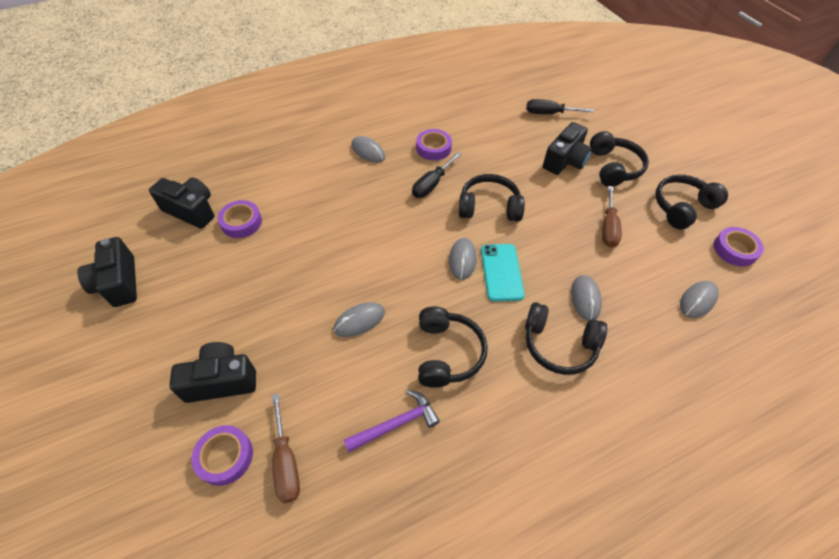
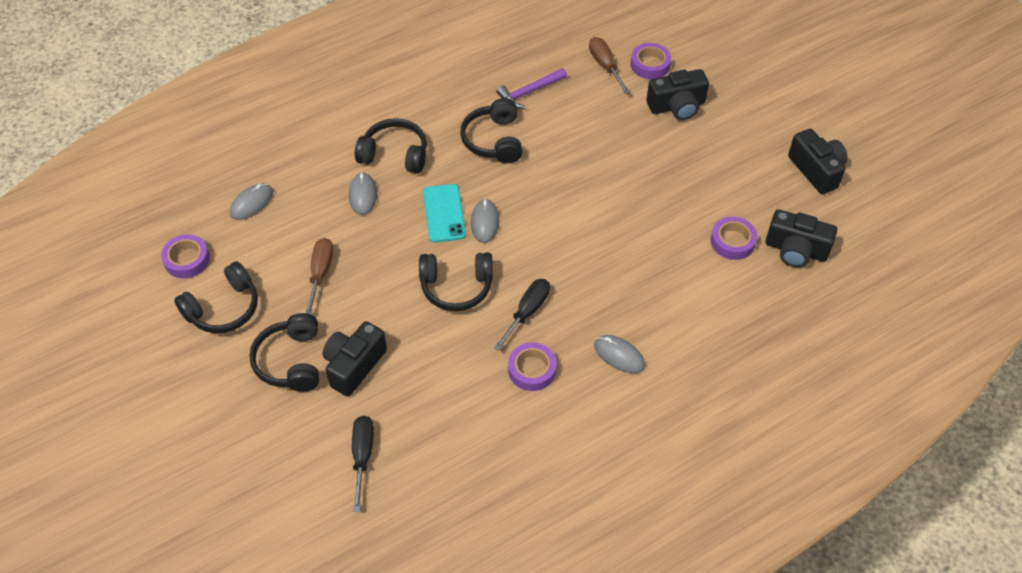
camera: 175 degrees right, 0 degrees up
grey mouse [334,302,385,337] -> none
black screwdriver [526,99,594,114] -> black screwdriver turned 90 degrees counterclockwise [352,416,374,512]

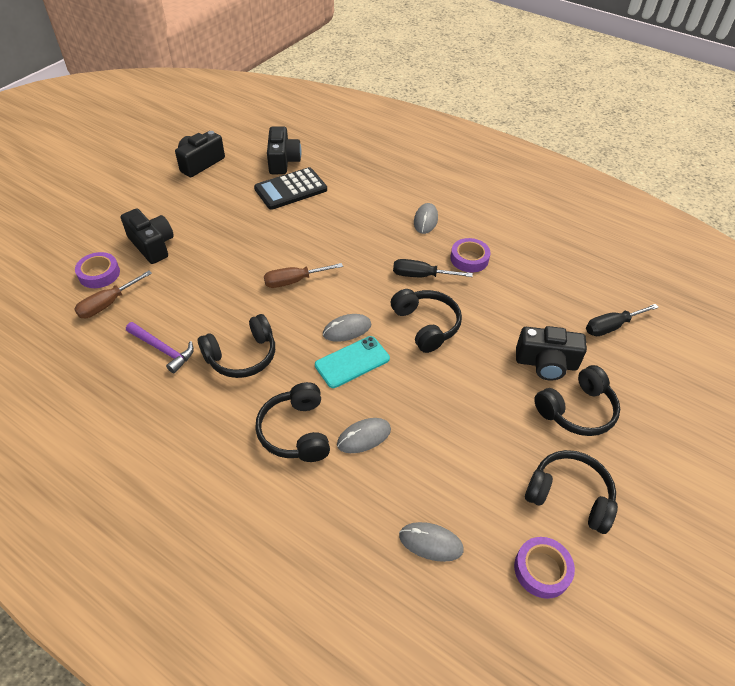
camera: 115 degrees left, 5 degrees down
brown screwdriver [305,238,333,314] -> brown screwdriver moved to [264,263,343,288]
purple tape [711,217,757,260] -> black calculator [254,167,327,210]

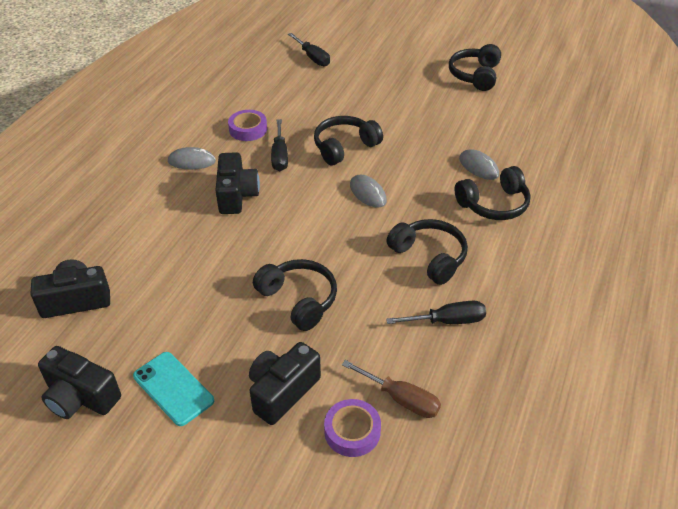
camera: 100 degrees left, 5 degrees down
purple hammer [126,322,194,374] -> black screwdriver [386,300,486,324]
black calculator [254,167,327,210] -> none
brown screwdriver [264,263,343,288] -> none
turquoise phone [315,336,390,388] -> turquoise phone moved to [133,352,214,426]
grey mouse [399,522,464,562] -> none
purple tape [514,537,575,599] -> none
black camera [516,326,587,381] -> black camera moved to [215,152,260,214]
black headphones [534,365,620,436] -> black headphones moved to [253,259,337,331]

